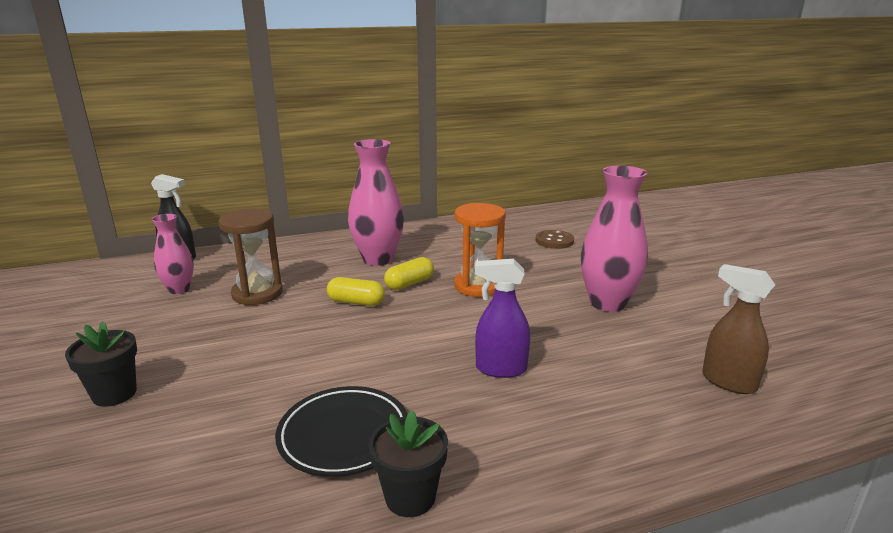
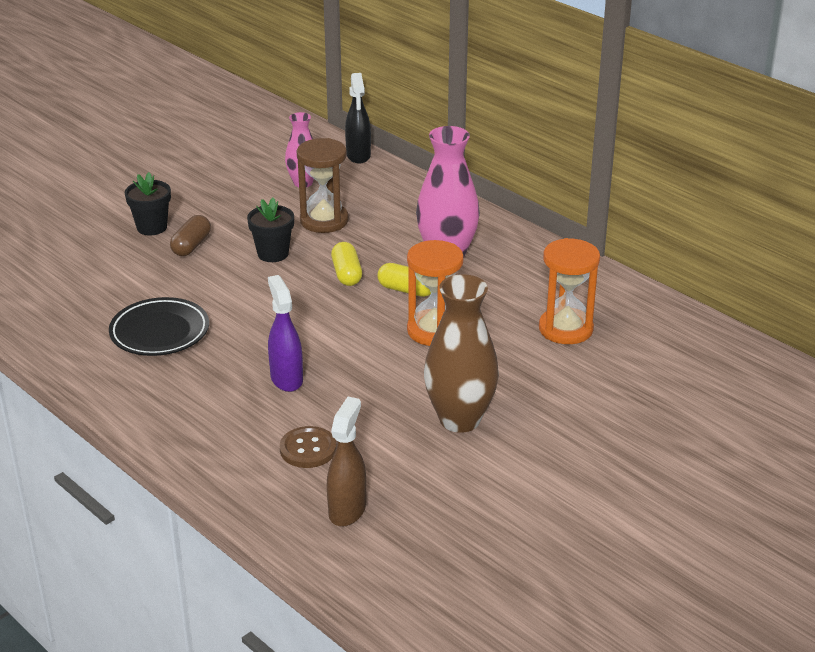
camera: 65 degrees right, 10 degrees up
black flower pot [369,411,448,517] -> black flower pot moved to [247,198,294,262]
brown button [535,230,574,249] -> brown button moved to [280,426,337,468]
pink vase [581,166,648,312] -> brown vase [424,274,499,433]
none -> brown capsule [170,215,211,256]
none -> orange hourglass [539,238,600,344]

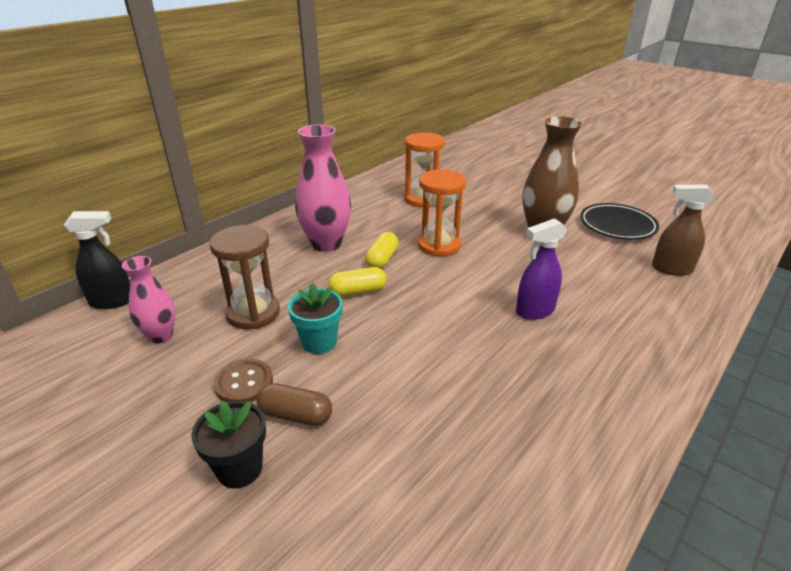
camera: 95 degrees left, 0 degrees up
black plate [109,297,209,356] -> black plate moved to [580,203,659,240]
black flower pot [247,198,294,262] -> turquoise flower pot [288,283,343,354]
brown button [280,426,337,468] -> brown button moved to [213,358,273,402]

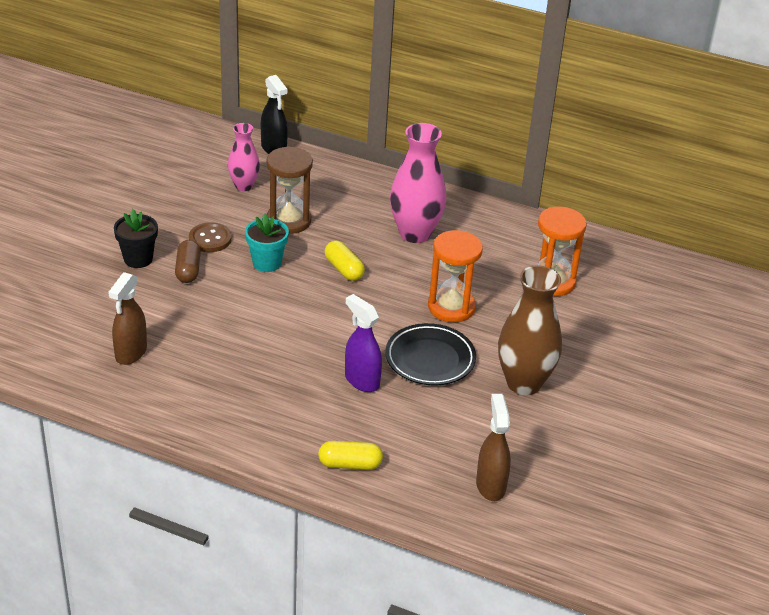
camera: 70 degrees right, 5 degrees up
yellow capsule [365,232,399,269] -> yellow capsule moved to [318,441,383,470]
black plate [580,203,659,240] -> black plate moved to [385,323,476,385]
none -> brown spray bottle [108,272,147,365]

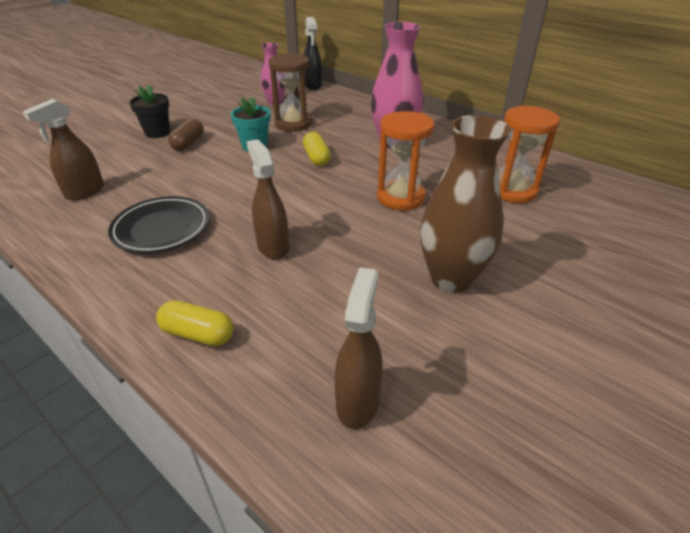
camera: 20 degrees right, 0 degrees up
brown button [189,222,232,252] -> none
purple spray bottle [345,294,382,392] -> brown spray bottle [246,139,289,260]
black plate [385,323,476,385] -> black plate moved to [108,196,209,253]

